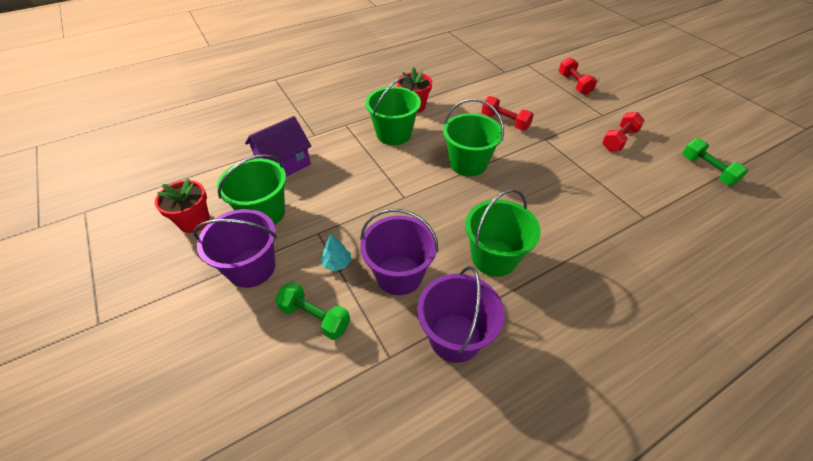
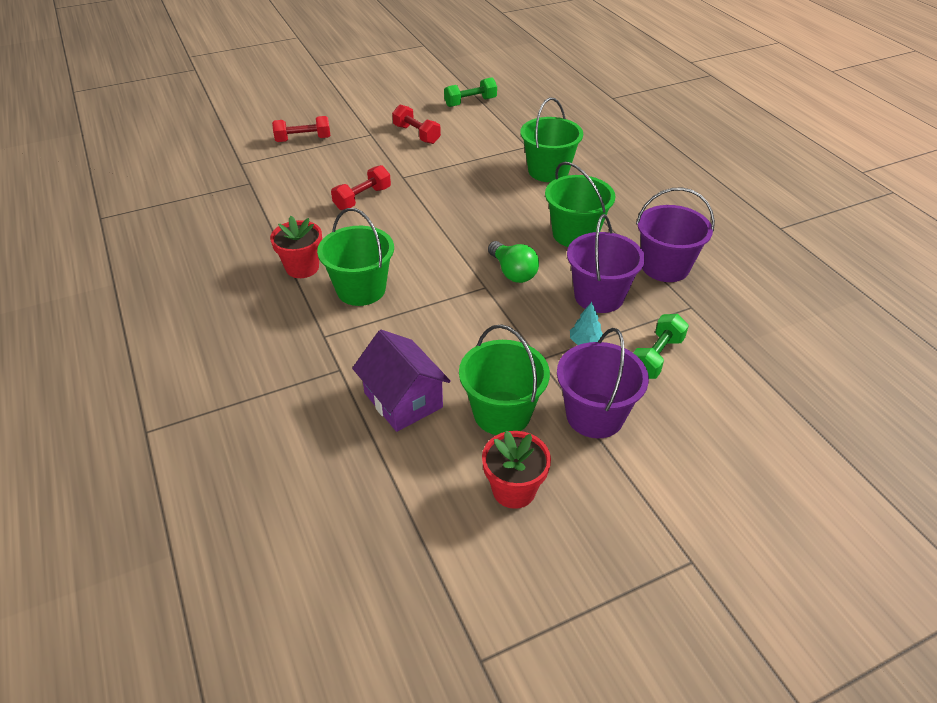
camera: 85 degrees left, 5 degrees down
green bucket [443,99,504,176] -> green bucket moved to [520,98,583,182]
none -> green light bulb [488,241,539,283]

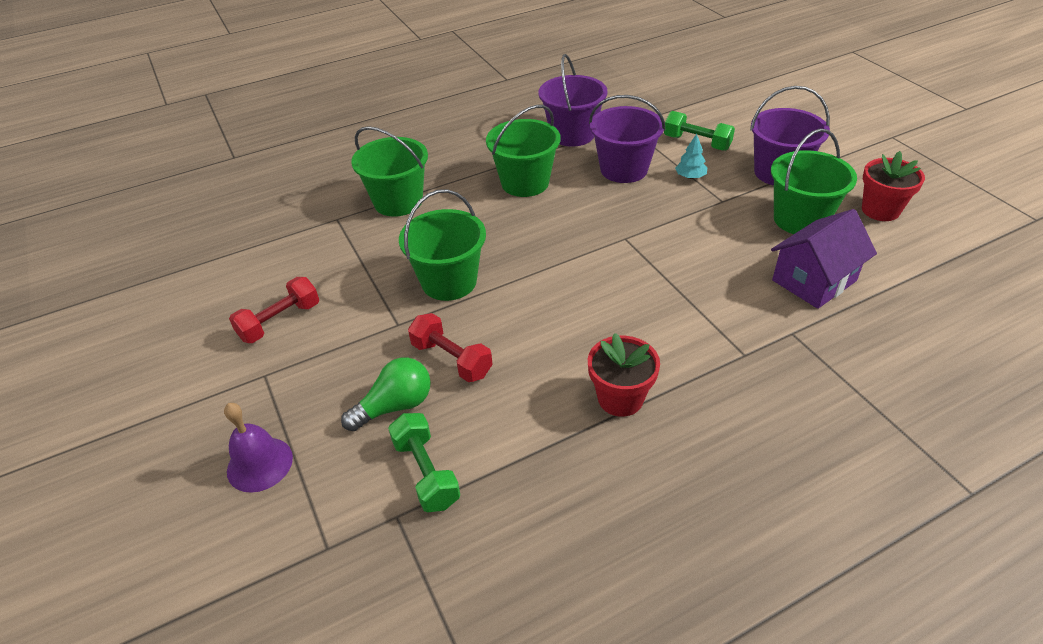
camera: 90 degrees left, 0 degrees up
red dumbbell [272,116,331,142] -> purple bell [224,403,293,493]
green bucket [317,208,394,306] -> green bucket moved to [399,189,486,301]
green dumbbell [444,77,497,107] -> green dumbbell moved to [388,413,460,512]
green light bulb [488,241,539,283] -> green light bulb moved to [341,357,431,431]

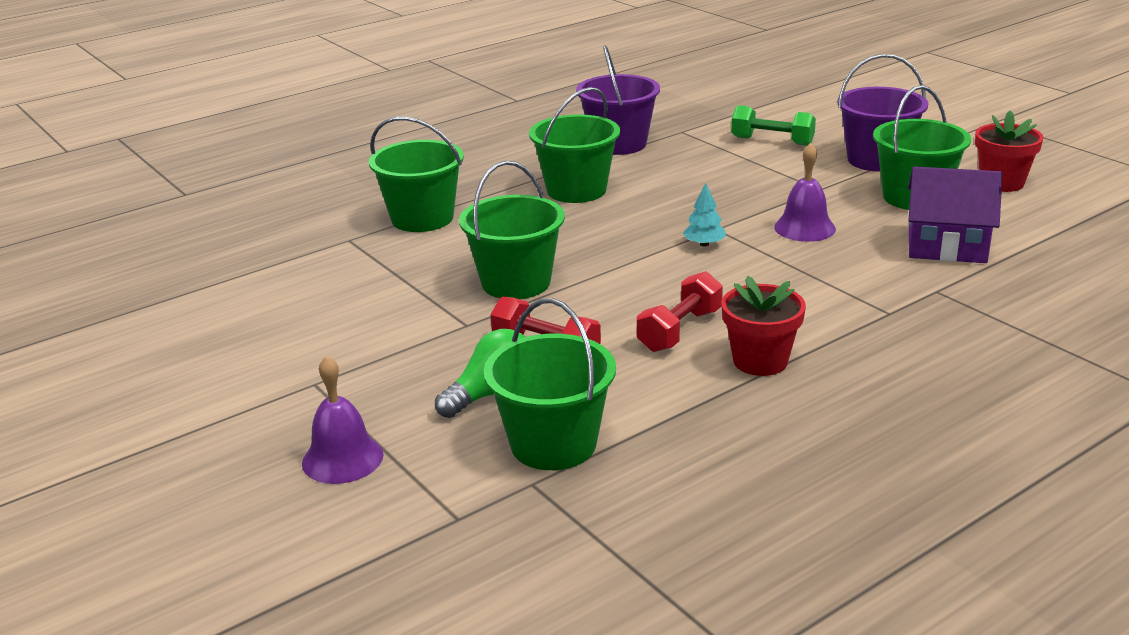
camera: 10 degrees left, 15 degrees down
red dumbbell [229,277,319,343] -> red dumbbell moved to [637,271,723,352]
green dumbbell [388,413,460,512] -> green bucket [483,298,616,470]
purple bucket [589,95,665,183] -> none
turquoise tree [675,134,707,179] -> turquoise tree moved to [683,183,726,247]
purple house [771,209,877,309] -> purple house turned 60 degrees clockwise [908,166,1002,263]
none -> purple bell [774,143,836,242]

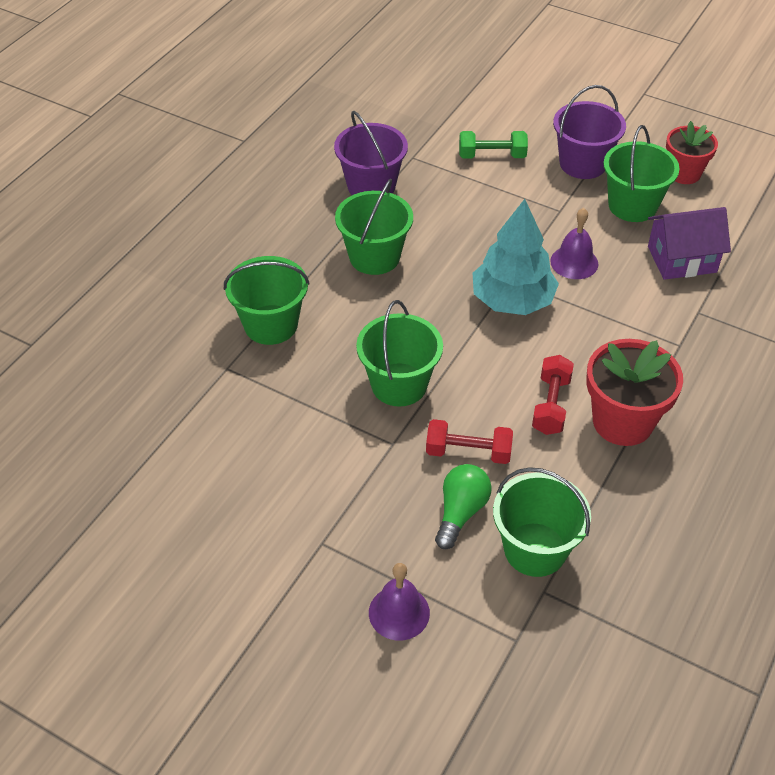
camera: 25 degrees left, 20 degrees up
turquoise tree [683,183,726,247] -> turquoise tree [472,199,559,315], size x2.48
red flower pot [721,276,806,376] -> red flower pot [586,339,683,446], size x1.52

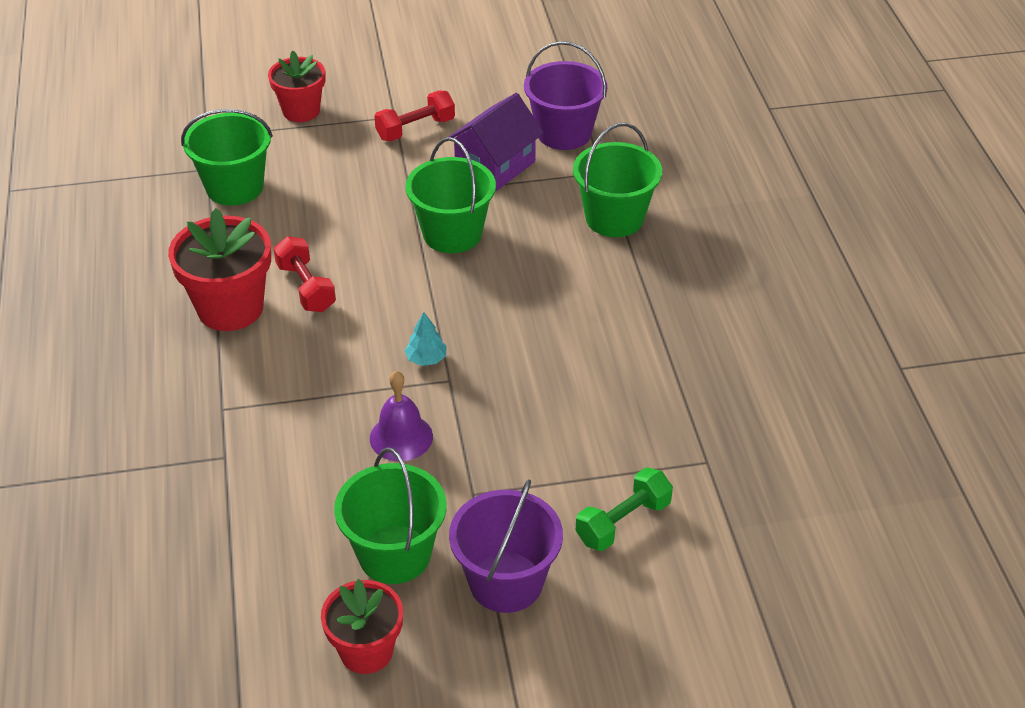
camera: 140 degrees right, 5 degrees down
purple bucket [334,111,408,195] -> purple bucket moved to [524,41,608,150]
green bucket [335,179,413,275] -> none
purple bell [369,563,430,640] -> red flower pot [268,50,325,122]
red dumbbell [426,419,513,464] -> red dumbbell moved to [374,91,455,141]
green light bulb [435,464,492,549] -> none
turquoise tree [472,199,559,315] -> turquoise tree [405,312,447,366], size x0.40
purple house [648,207,731,280] -> purple house moved to [449,93,544,191]

